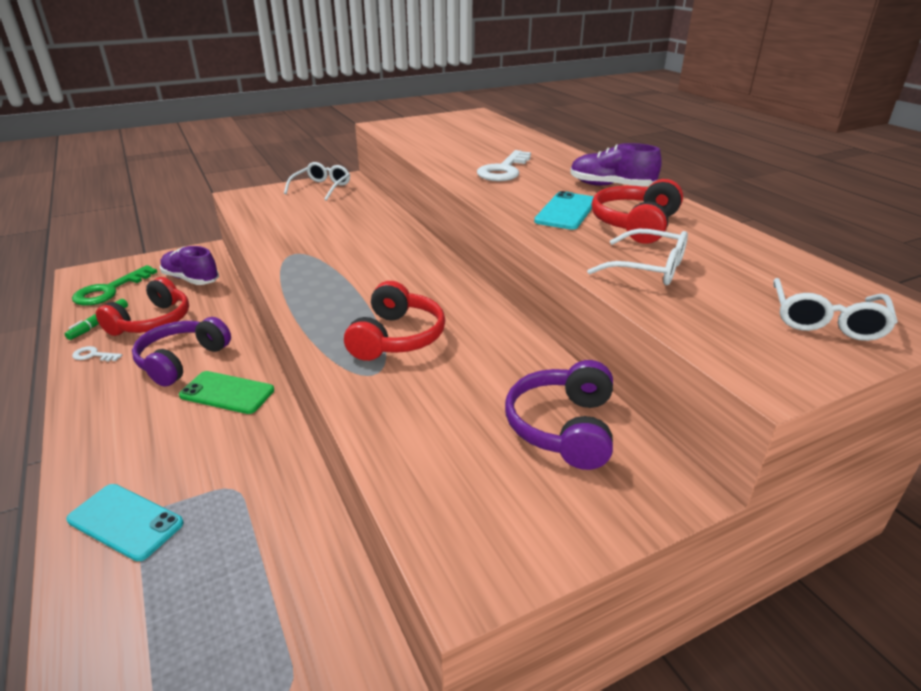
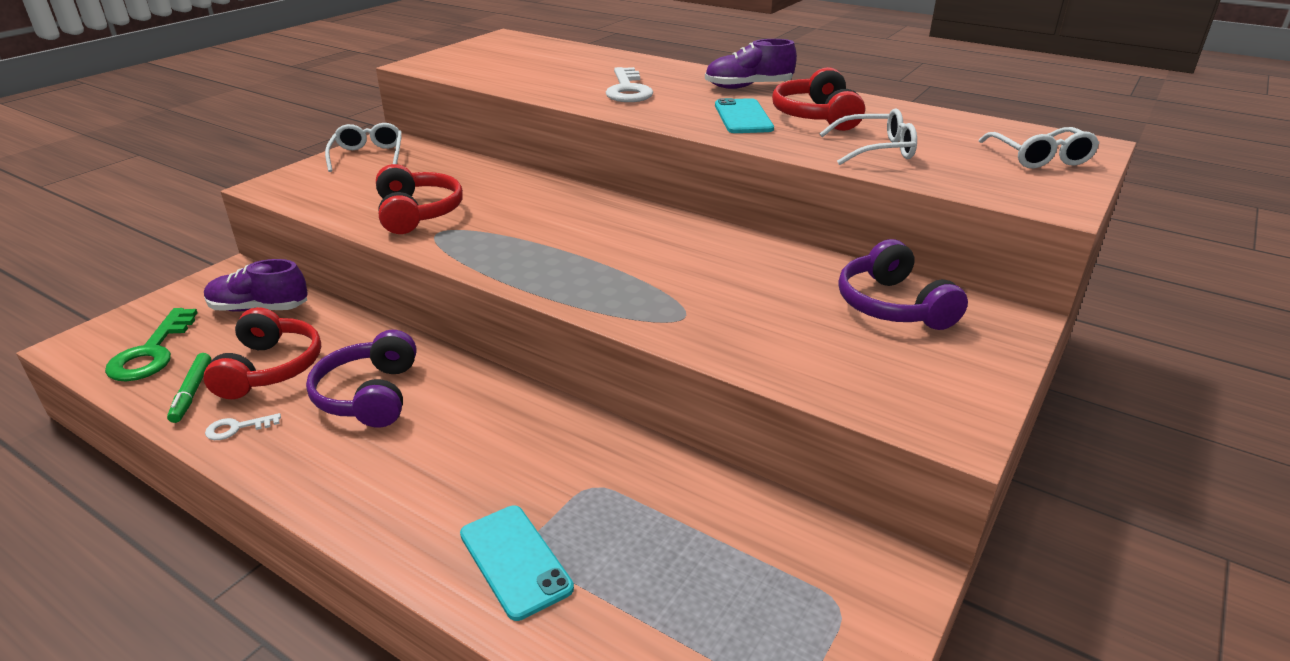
camera: 30 degrees left, 0 degrees up
turquoise phone [66,484,184,561] -> turquoise phone turned 60 degrees clockwise [460,506,574,621]
green phone [179,371,274,414] -> none
red headphones [344,281,445,361] -> red headphones moved to [376,164,463,234]

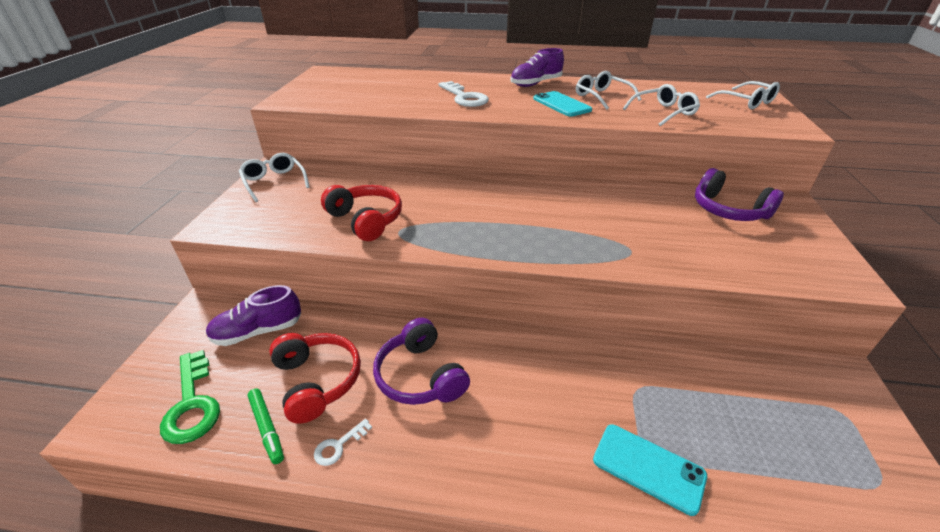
camera: 25 degrees left, 5 degrees up
red headphones [772,67,865,131] -> white glasses [576,71,641,110]

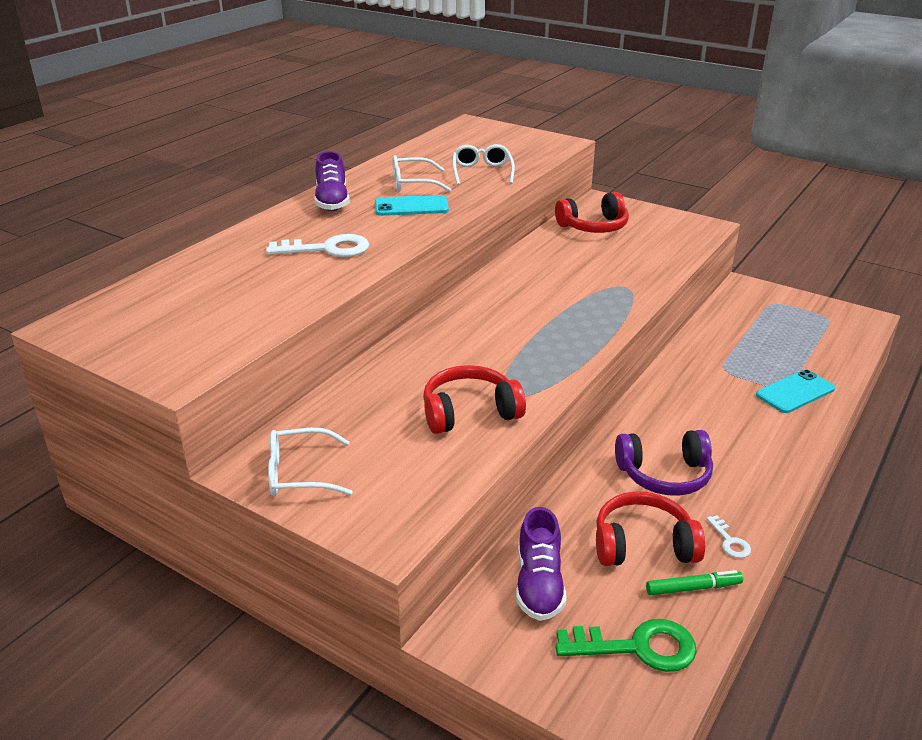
camera: 65 degrees left, 5 degrees down
purple headphones [695,168,784,221] -> red headphones [555,192,629,233]
white glasses [706,81,780,109] -> none

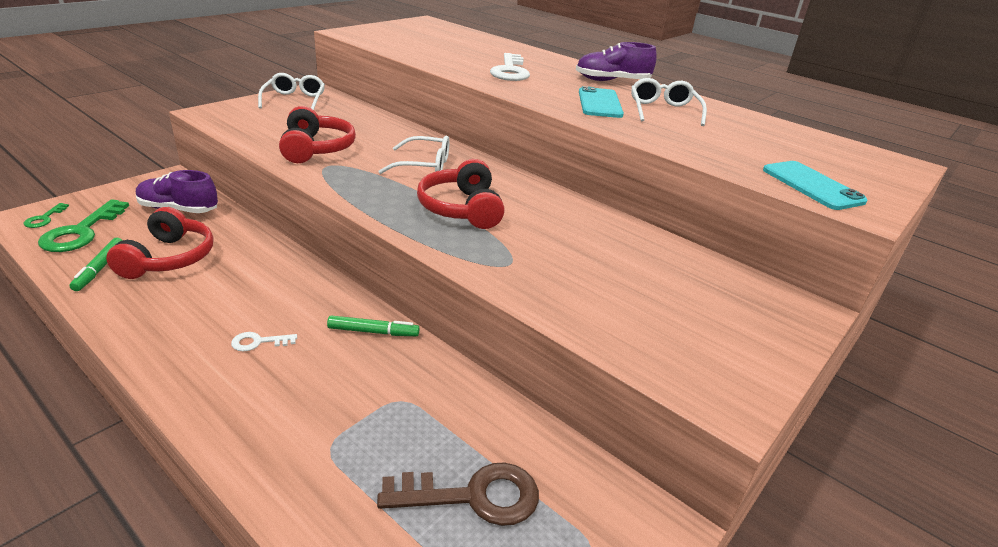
camera: 95 degrees right, 0 degrees up
white glasses [452,144,515,185] -> white glasses moved to [378,135,449,174]
red headphones [555,192,629,233] -> red headphones moved to [417,159,505,229]
purple headphones [615,430,713,496] -> none
white key [706,515,751,558] -> white key moved to [231,332,297,351]
turquoise phone [756,369,835,413] -> turquoise phone moved to [763,161,868,210]
none -> green key [23,203,69,228]
none -> green marker [327,315,420,336]
none -> brown key [377,462,539,526]

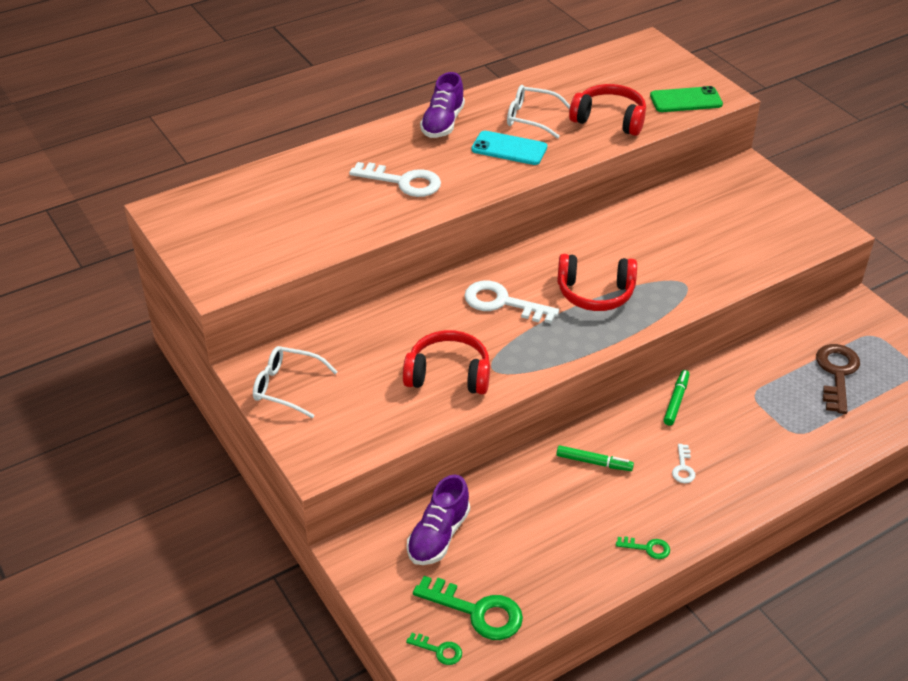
camera: 70 degrees left, 10 degrees up
green marker [69,238,123,291] -> green marker moved to [556,445,634,471]
red headphones [106,207,213,279] -> red headphones moved to [569,84,646,136]
white glasses [378,135,449,174] -> white key [464,281,559,324]
turquoise phone [763,161,868,210] -> green phone [650,86,723,112]
none -> green key [616,536,670,559]

